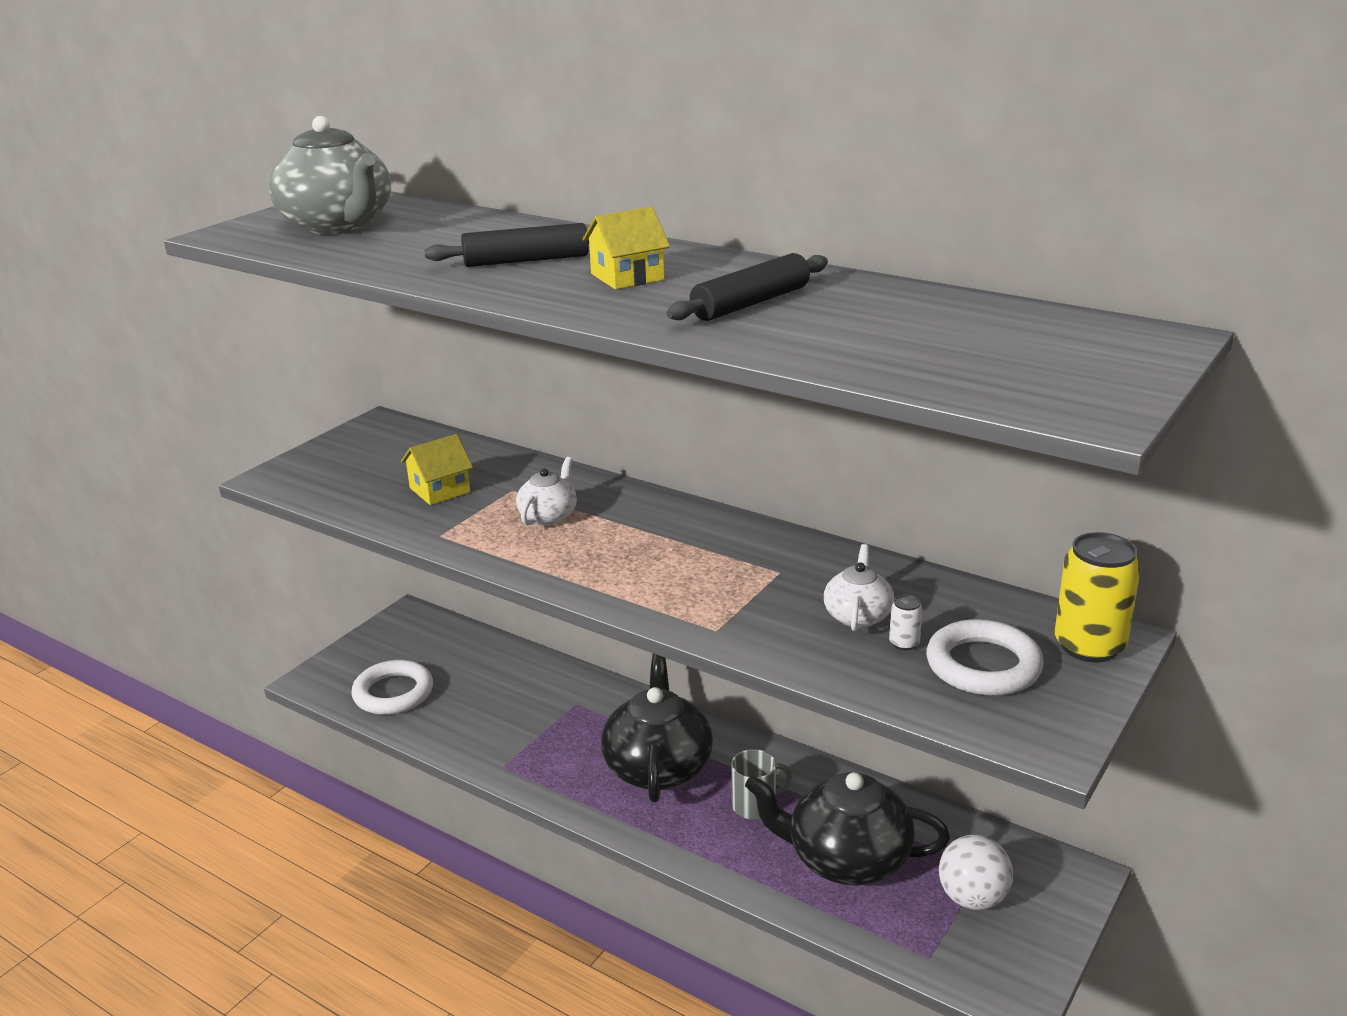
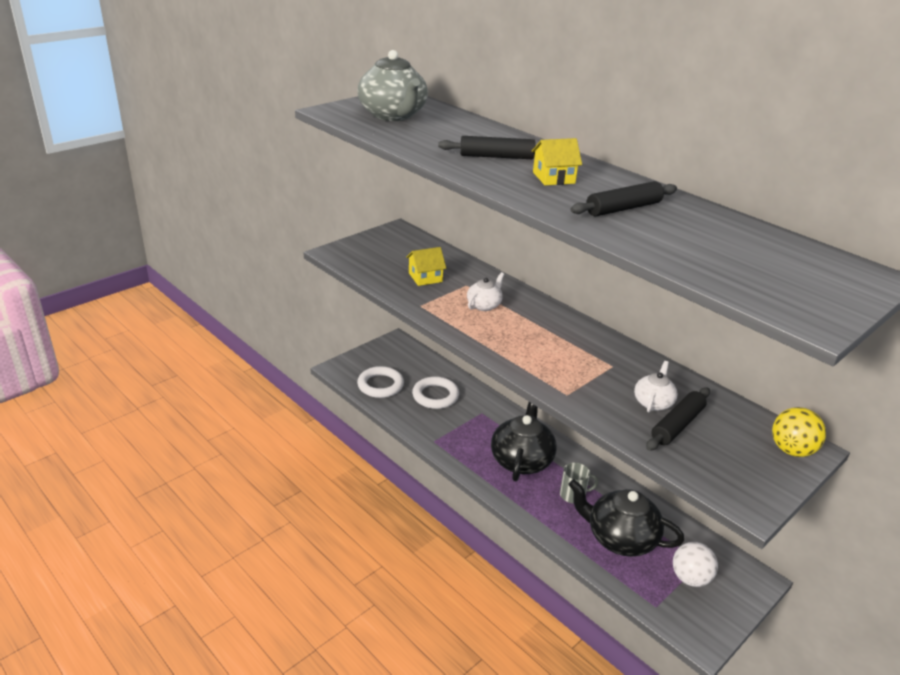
camera: 10 degrees right, 5 degrees up
white can [889,595,922,650] -> black rolling pin [646,387,710,451]
white ring [926,619,1044,696] -> white ring moved to [412,376,459,409]
yellow can [1055,532,1141,662] -> yellow ball [772,407,826,457]

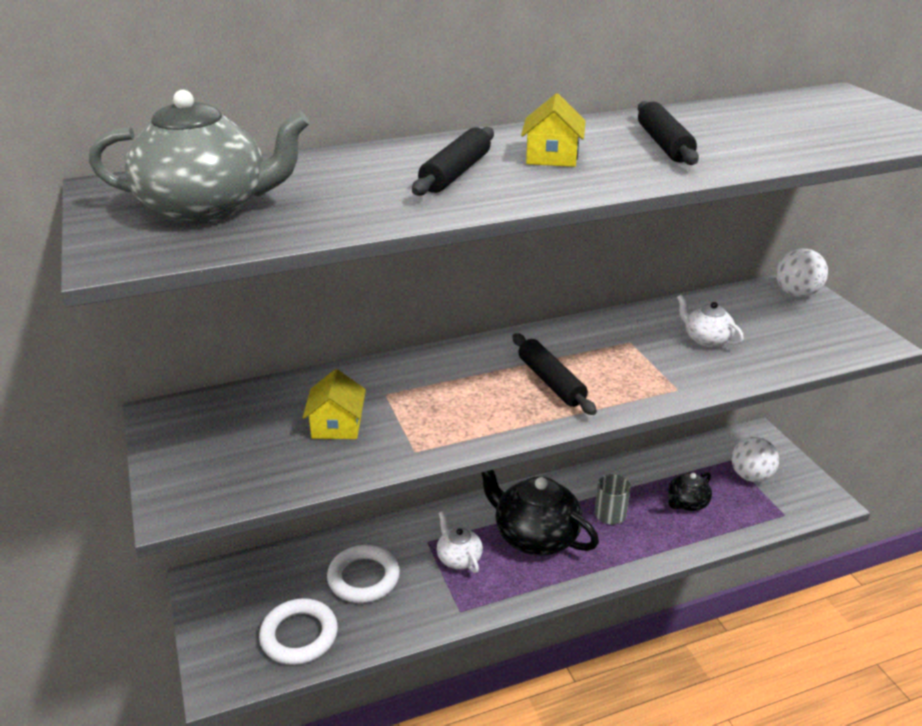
camera: 65 degrees left, 0 degrees up
white teapot [467,272,504,311] -> white teapot moved to [437,511,483,573]
black teapot [568,479,684,557] -> black teapot [667,472,712,511], size x0.52
black rolling pin [646,387,710,451] -> black rolling pin moved to [513,333,597,415]
yellow ball [772,407,826,457] -> white ball [776,248,828,297]

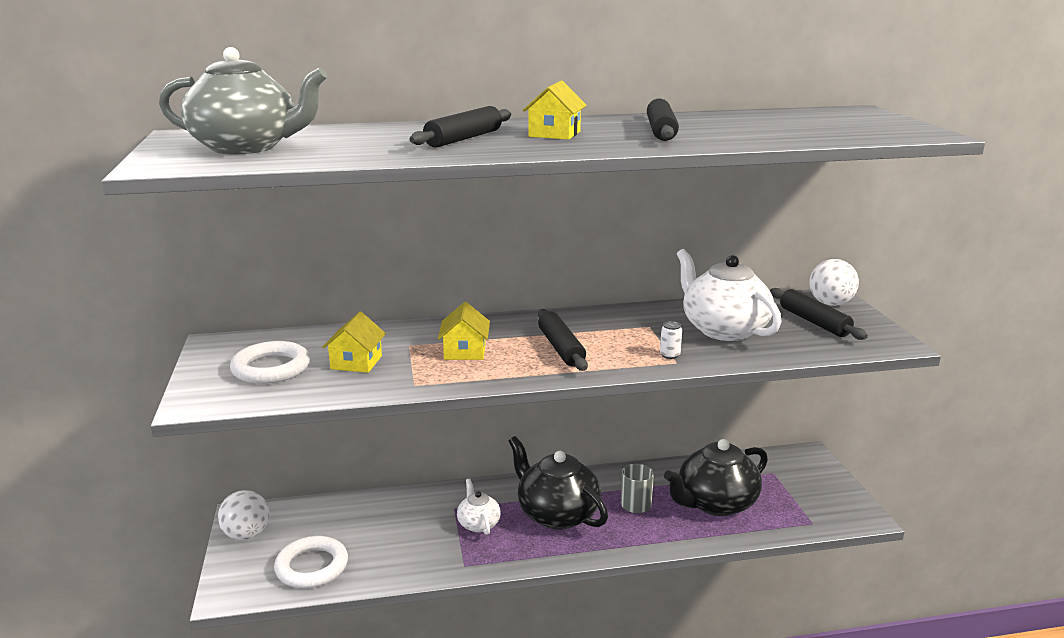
camera: 10 degrees right, 10 degrees down
white ring [327,545,400,603] -> white ring moved to [230,341,310,384]
black teapot [667,472,712,511] -> black teapot [664,439,768,516], size x1.93
white teapot [677,295,744,347] -> white teapot [677,249,782,341], size x1.93
white ball [732,437,779,482] -> white ball moved to [218,490,269,540]
none -> yellow house [438,302,490,360]
none -> white can [660,321,682,359]
none -> black rolling pin [770,288,868,340]

